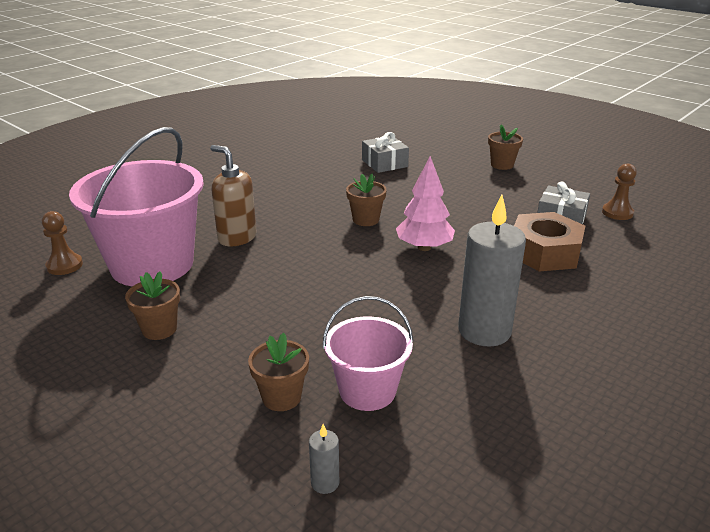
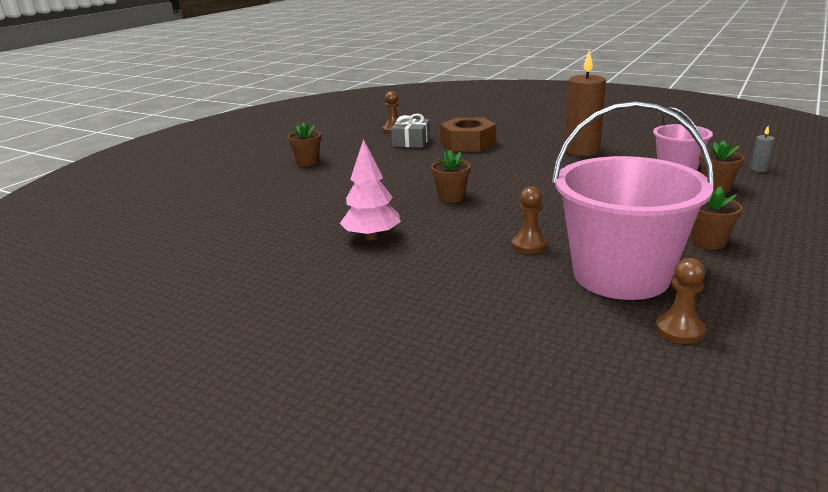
camera: 100 degrees left, 5 degrees down
brown soap dispenser [210,145,257,246] -> brown pawn [512,186,548,254]
grey gift [362,132,409,173] -> none
pink tree [396,156,455,251] -> pink tree moved to [340,139,401,240]
grey candle [458,195,526,346] -> brown candle [565,50,606,156]

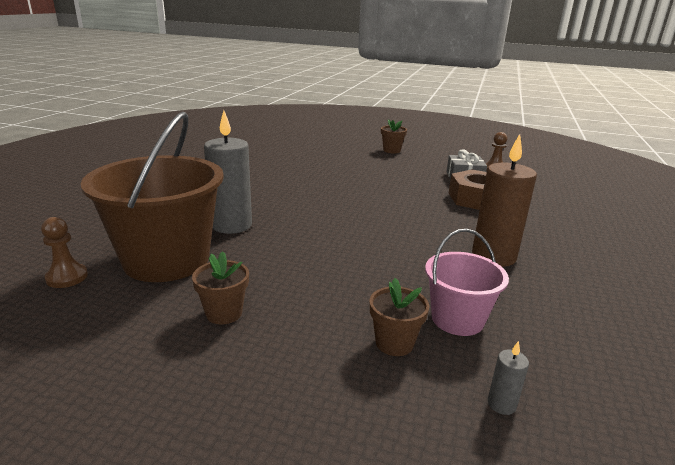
camera: 75 degrees right, 0 degrees up
pink tree [340,139,401,240] -> none
brown flower pot [431,150,471,203] -> none
brown pawn [512,186,548,254] -> grey candle [204,111,252,234]
pink bucket [552,101,715,300] -> brown bucket [81,112,224,282]

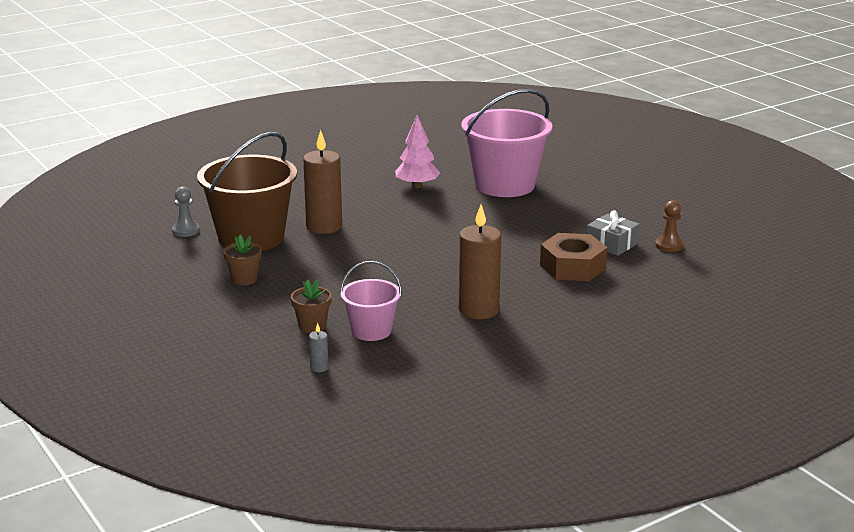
camera: 40 degrees right, 0 degrees up
brown pawn [41,217,88,288] -> grey pawn [172,186,200,237]
grey candle [204,111,252,234] -> brown candle [303,130,342,234]
brown flower pot [381,119,407,153] -> none
none -> pink tree [395,115,440,188]
none -> pink bucket [461,89,552,197]

